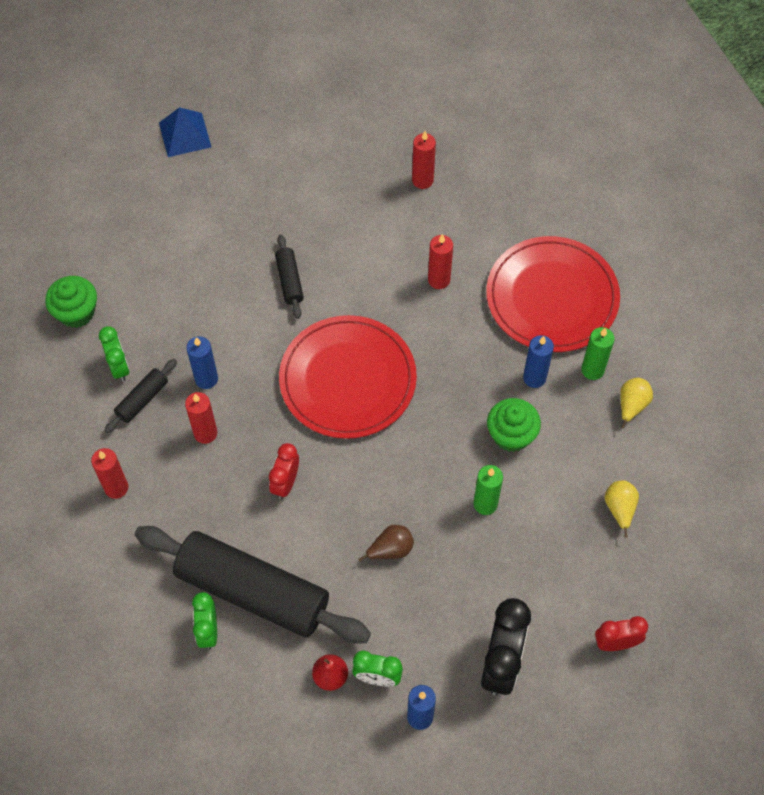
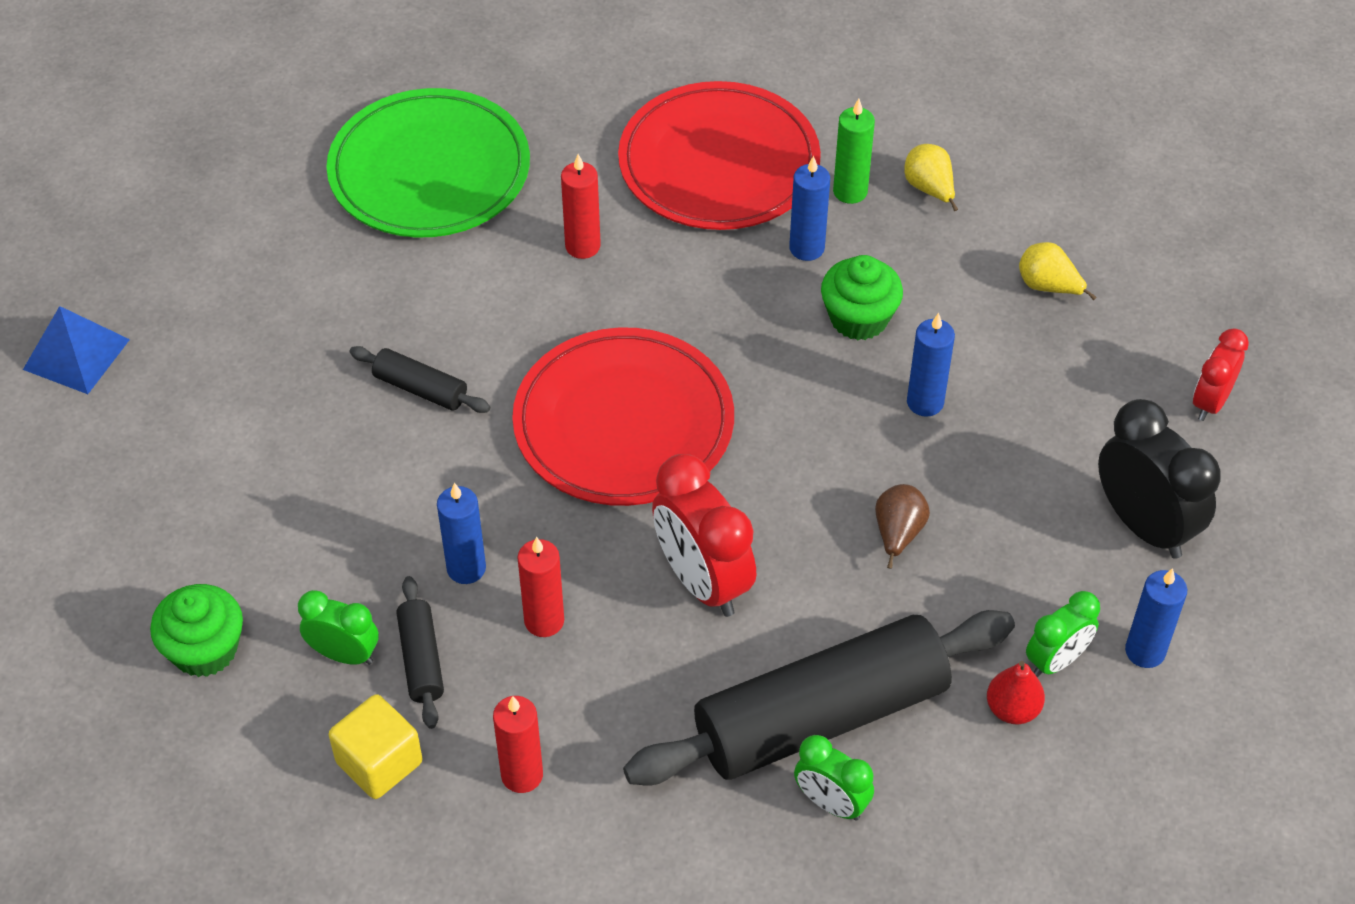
camera: 50 degrees left, 10 degrees down
red clock [269,443,299,499] -> red clock [652,454,756,617], size x1.69
red candle [412,131,436,189] -> green plate [326,88,530,237]
green candle [473,465,503,515] -> blue candle [907,313,955,417]
none -> yellow cube [329,694,422,799]

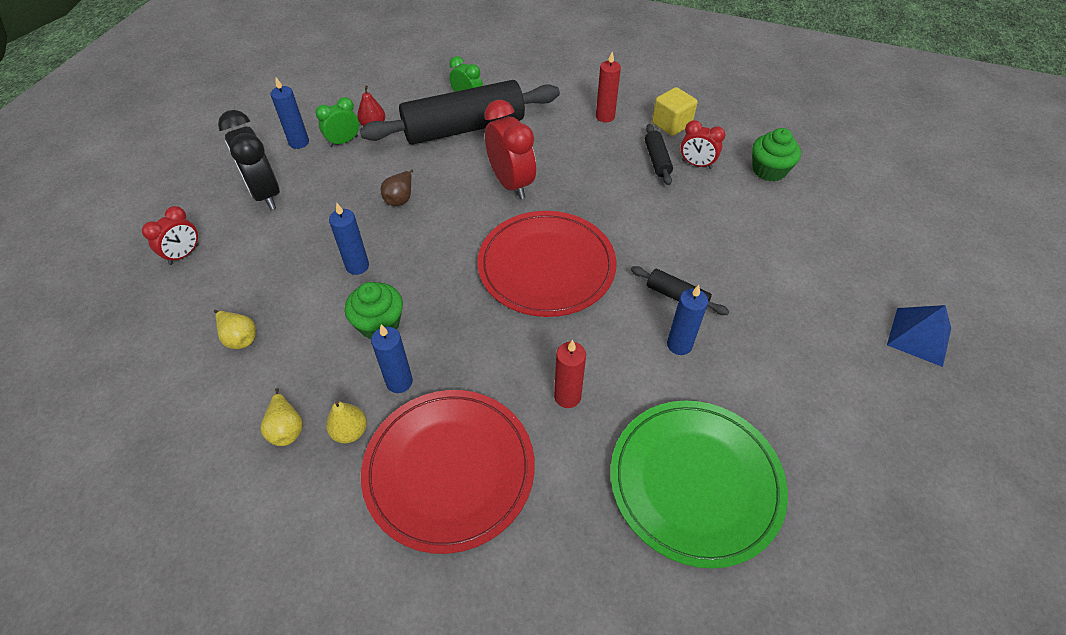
camera: 175 degrees left, 0 degrees up
green clock [298,590,379,665] -> red clock [681,120,726,169]
blue candle [437,483,486,584] -> blue candle moved to [667,285,708,355]
red candle [518,537,564,637] -> none
green candle [833,99,875,204] -> yellow pear [326,401,367,443]

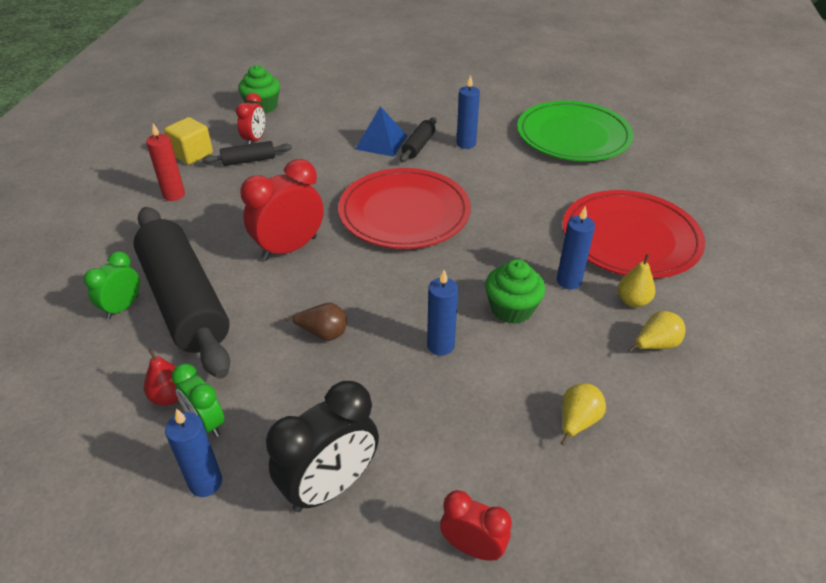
camera: 100 degrees left, 10 degrees down
red candle [554,340,586,408] -> none
blue pyramid [887,305,951,367] -> blue pyramid moved to [355,106,407,157]

